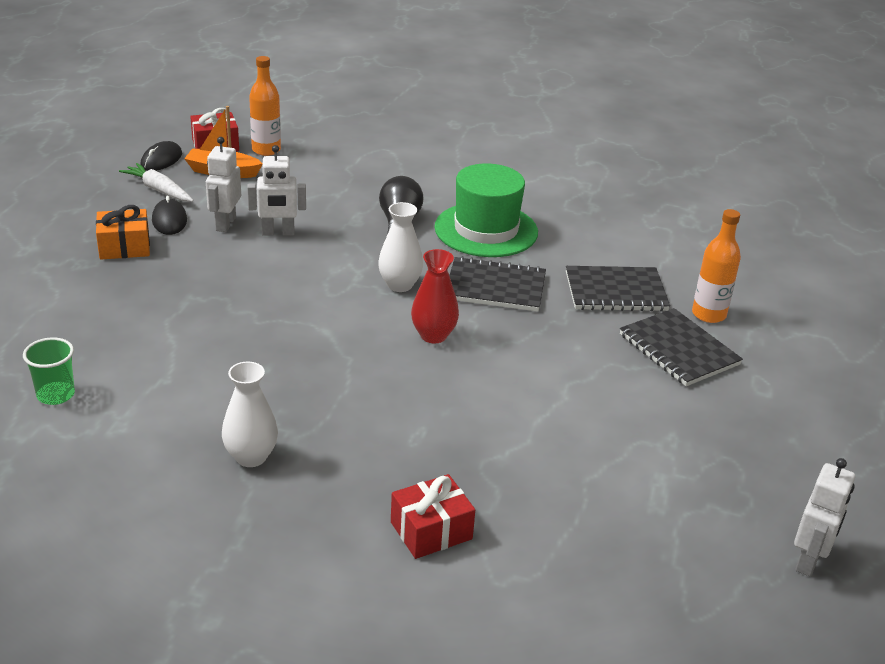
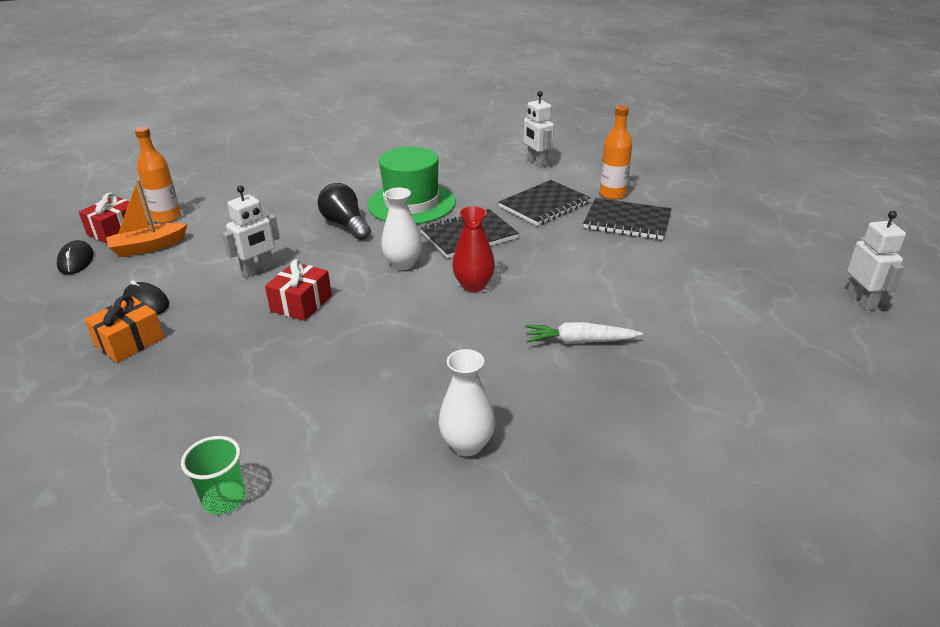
camera: 35 degrees left, 0 degrees up
white carrot [119,163,194,202] -> white carrot moved to [525,322,643,344]
white robot [206,137,241,232] -> white robot moved to [523,91,554,168]
red gift [391,474,475,559] -> red gift moved to [265,259,332,321]

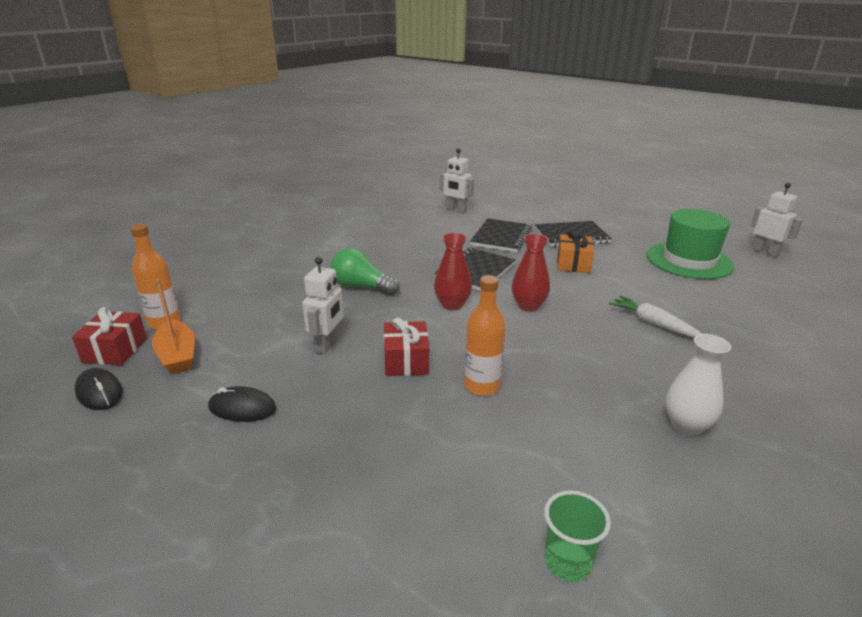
camera: 30 degrees left, 5 degrees down
orange gift [84,295,164,363] -> orange gift moved to [557,230,594,273]
orange boat [106,180,187,257] -> orange boat turned 60 degrees counterclockwise [152,279,195,374]
black light bulb [318,183,371,240] -> green light bulb [331,248,400,295]
green hat [367,147,456,224] -> green hat moved to [647,209,734,279]
white vase [381,188,422,270] -> red vase [434,233,472,310]
white carrot [525,322,643,344] -> white carrot turned 75 degrees clockwise [609,296,702,338]
orange bottle [600,105,632,200] -> orange bottle moved to [464,275,506,396]

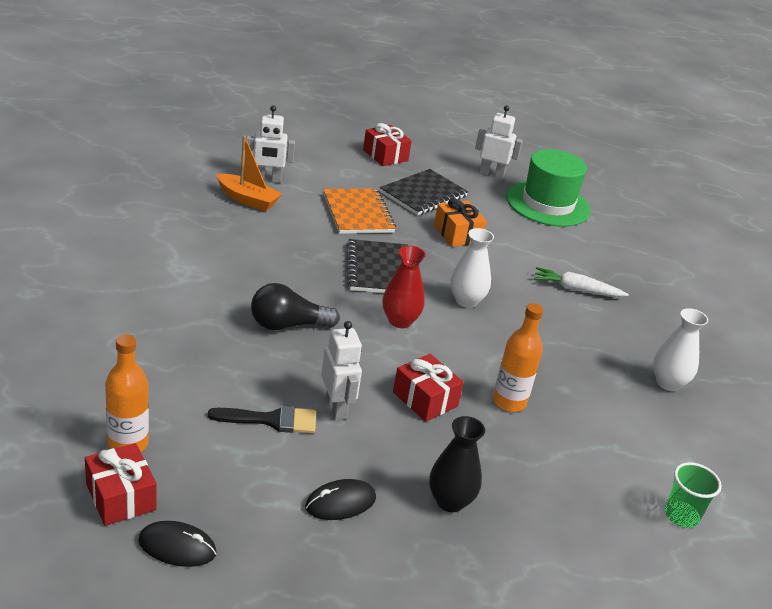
camera: 40 degrees left, 5 degrees up
orange boat [152,279,195,374] -> orange boat moved to [216,135,282,211]
green light bulb [331,248,400,295] -> black light bulb [251,283,340,330]
black notebook [470,219,532,252] -> orange notebook [323,188,396,234]
red vase [512,234,550,312] -> white vase [450,228,494,308]
white robot [751,183,803,257] -> white robot moved to [475,105,523,179]
none -> black brush [208,405,316,433]
none -> red gift [363,123,412,166]
none -> black vase [429,416,485,512]

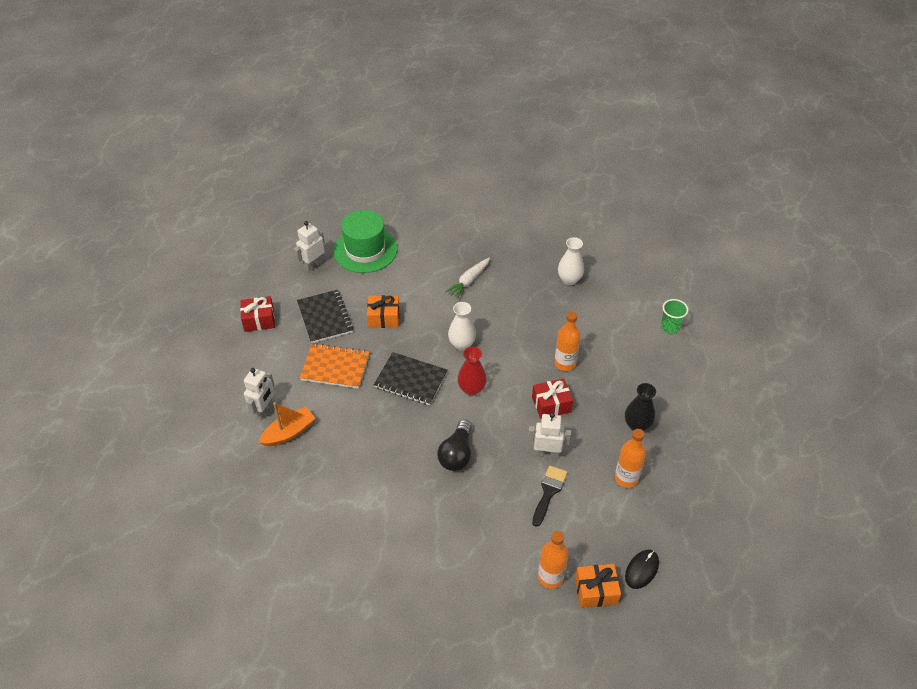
camera: 60 degrees left, 15 degrees up
red gift [85,443,156,526] -> orange gift [575,564,621,608]
black mouse [305,479,376,520] -> orange bottle [615,429,646,488]

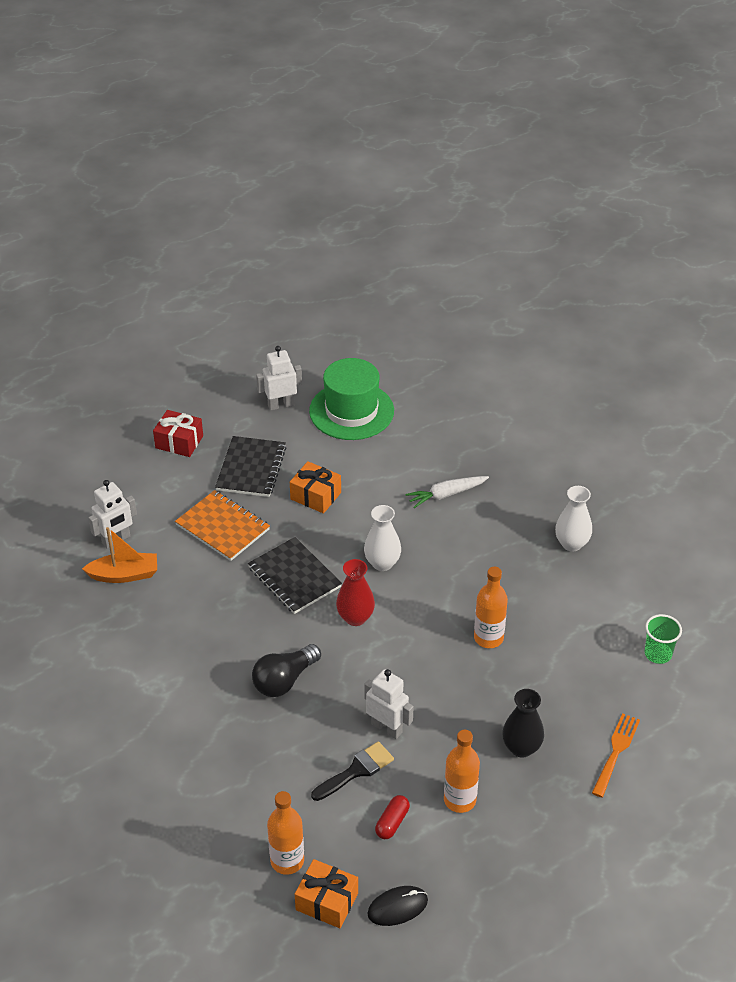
camera: 30 degrees right, 5 degrees down
red gift [532,378,573,419] -> none
none -> red capsule [375,795,410,839]
none -> orange fork [592,713,640,797]

